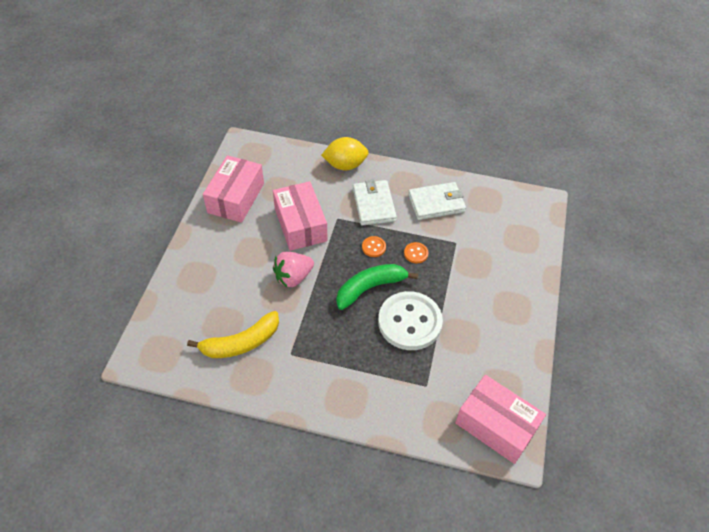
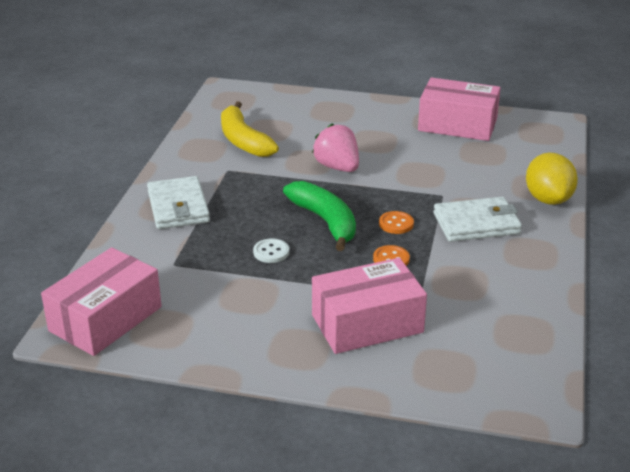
camera: 90 degrees right, 20 degrees down
pink box [273,181,328,251] -> pink box moved to [312,258,427,354]
white button [378,291,443,350] -> white button [253,238,289,263], size x0.41
white wallet [408,182,466,220] -> white wallet moved to [147,176,210,229]

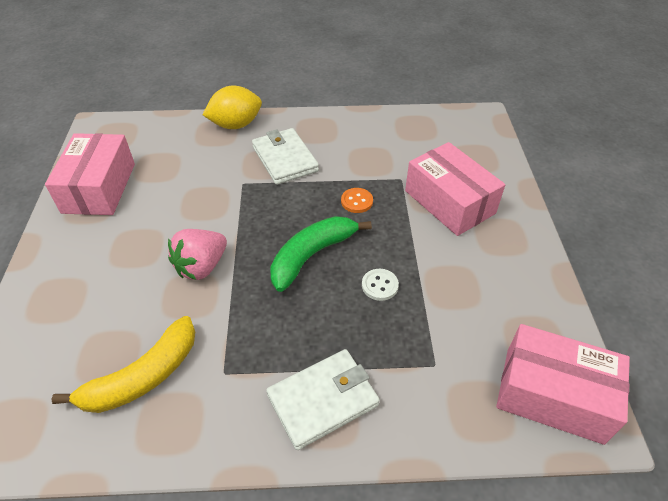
camera: 105 degrees left, 15 degrees up
orange button [379,211,414,234] -> none

